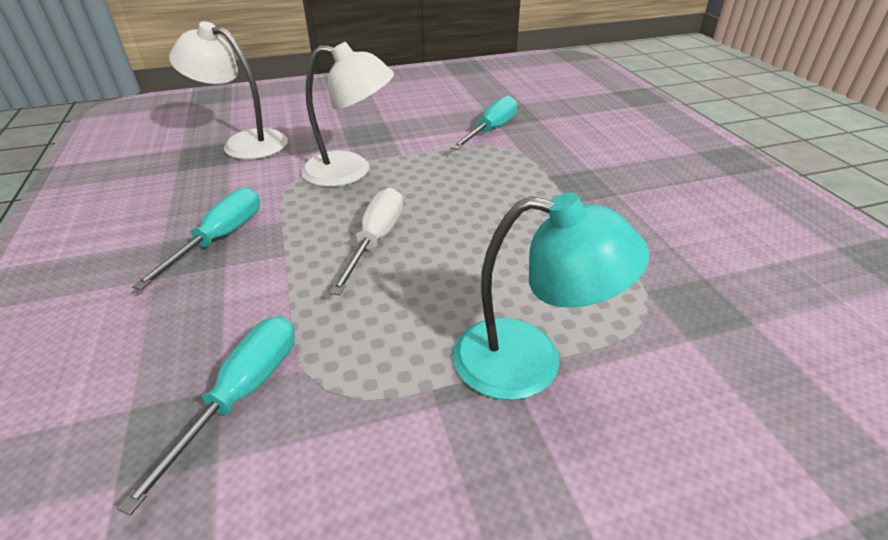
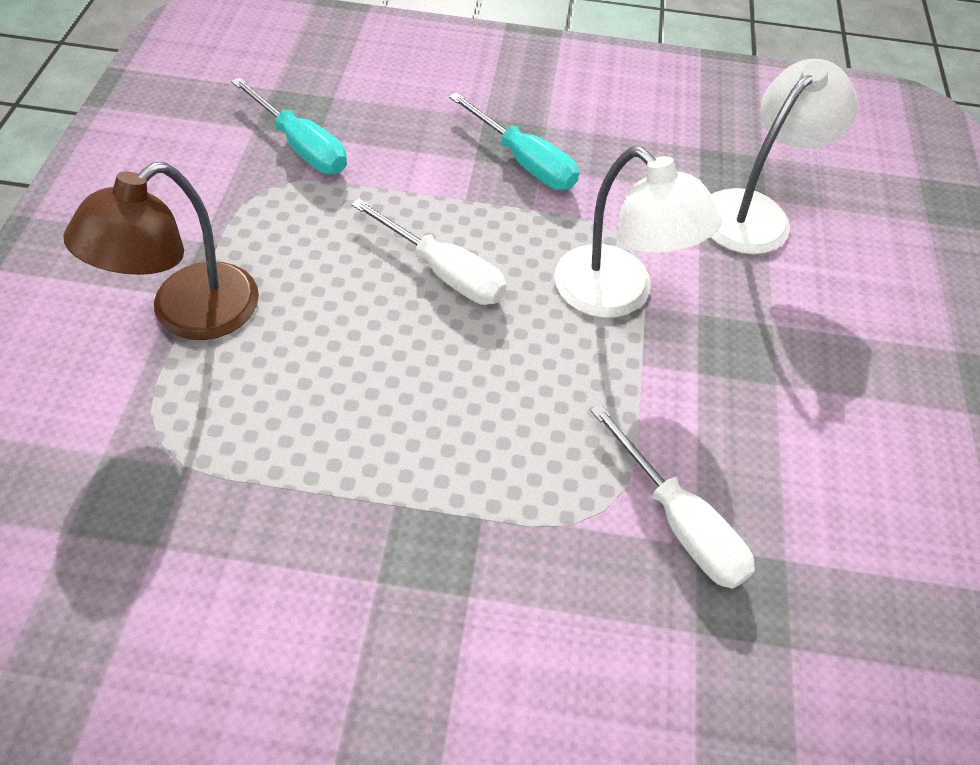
camera: 110 degrees right, 15 degrees up
white lamp [301,42,394,187] -> white lamp turned 75 degrees counterclockwise [554,147,723,318]
turquoise screwdriver [451,96,517,150] -> white screwdriver [590,404,755,589]
turquoise lamp [453,192,649,400] -> brown lamp [63,162,259,340]

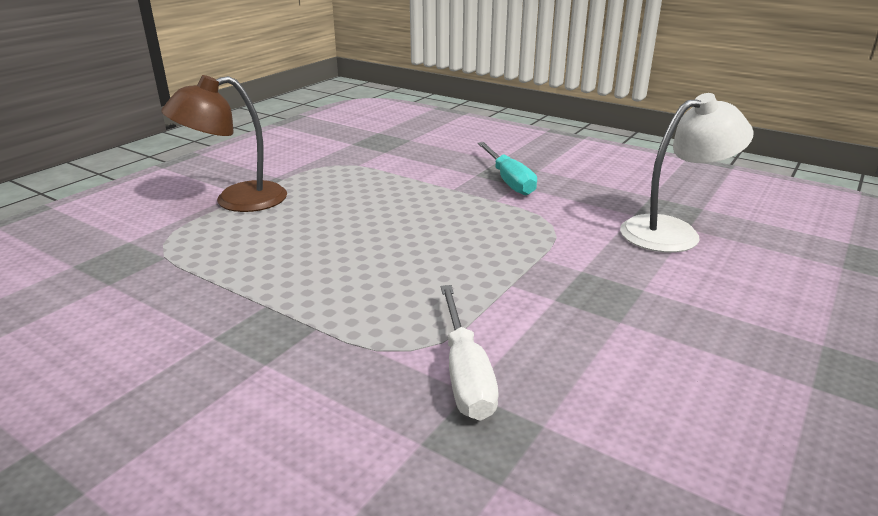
camera: 30 degrees right, 25 degrees down
turquoise screwdriver [231,77,347,174] -> none
white screwdriver [351,198,507,305] -> none
white lamp [554,147,723,318] -> none

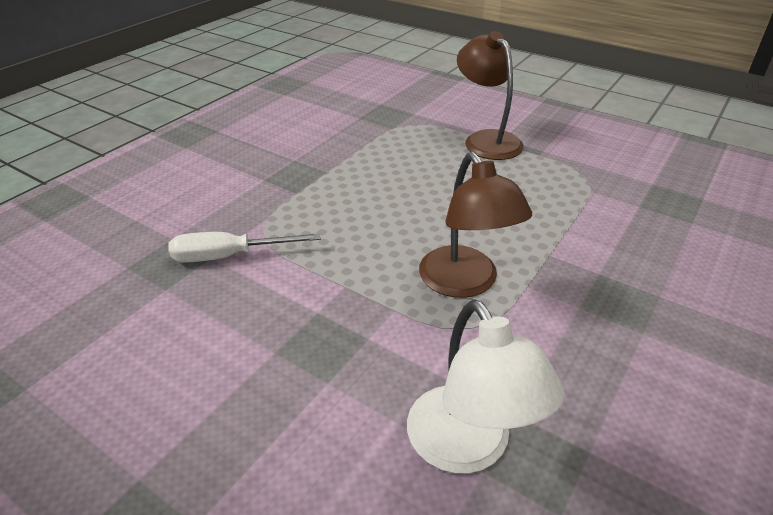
camera: 90 degrees right, 10 degrees up
turquoise screwdriver [478,142,537,195] -> none
none -> brown lamp [419,152,532,298]

